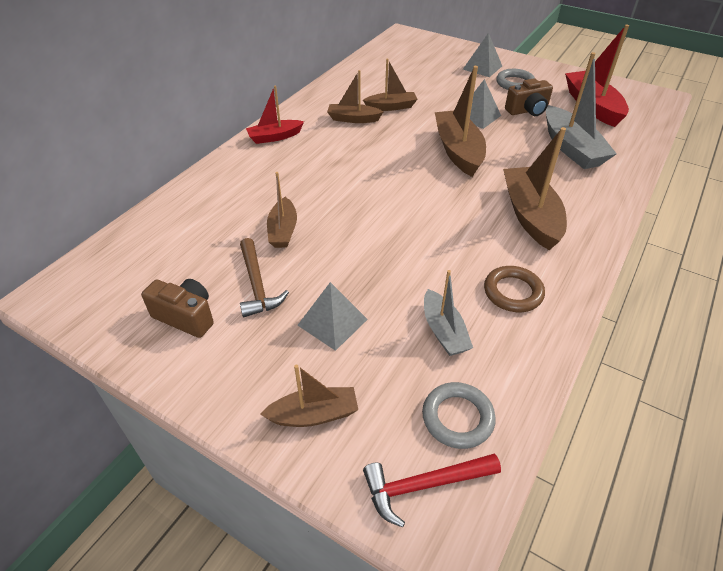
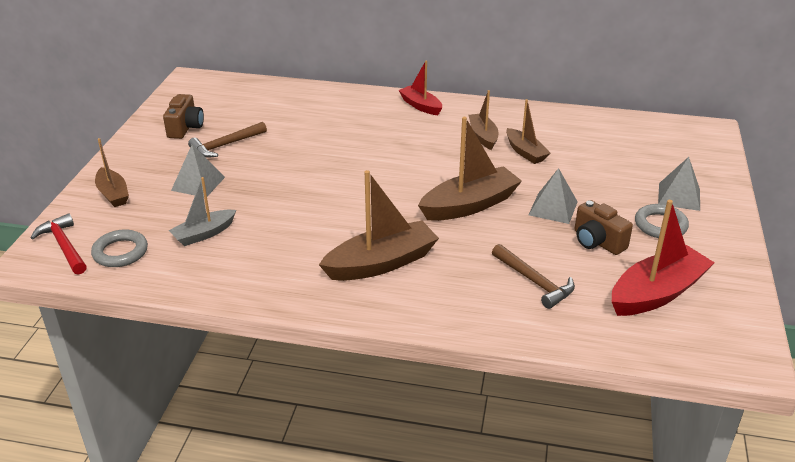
camera: 70 degrees right, 10 degrees down
brown boat [267,172,297,248] -> none
brown ring [484,266,545,312] -> none
grey boat [546,52,617,169] -> brown hammer [492,244,575,309]

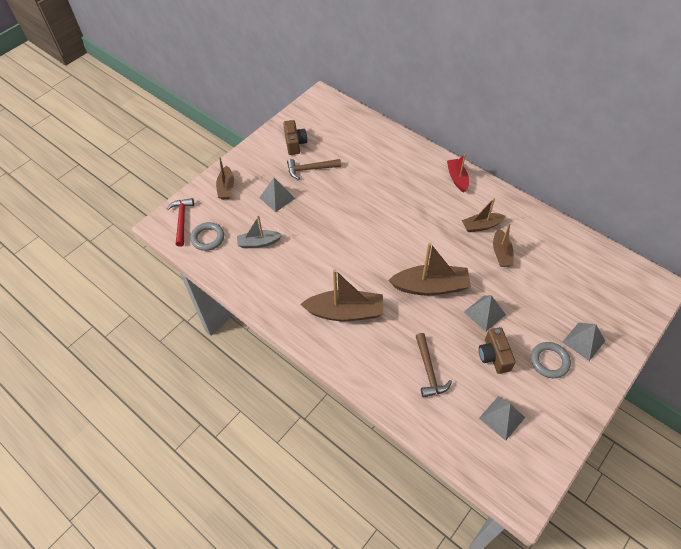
camera: 30 degrees right, 20 degrees up
brown camera [163,94,204,139] -> brown camera turned 45 degrees counterclockwise [283,120,307,155]
brown boat [468,90,498,150] -> brown boat turned 120 degrees counterclockwise [462,198,506,232]
red boat [612,200,715,316] -> grey pyramid [479,396,525,441]

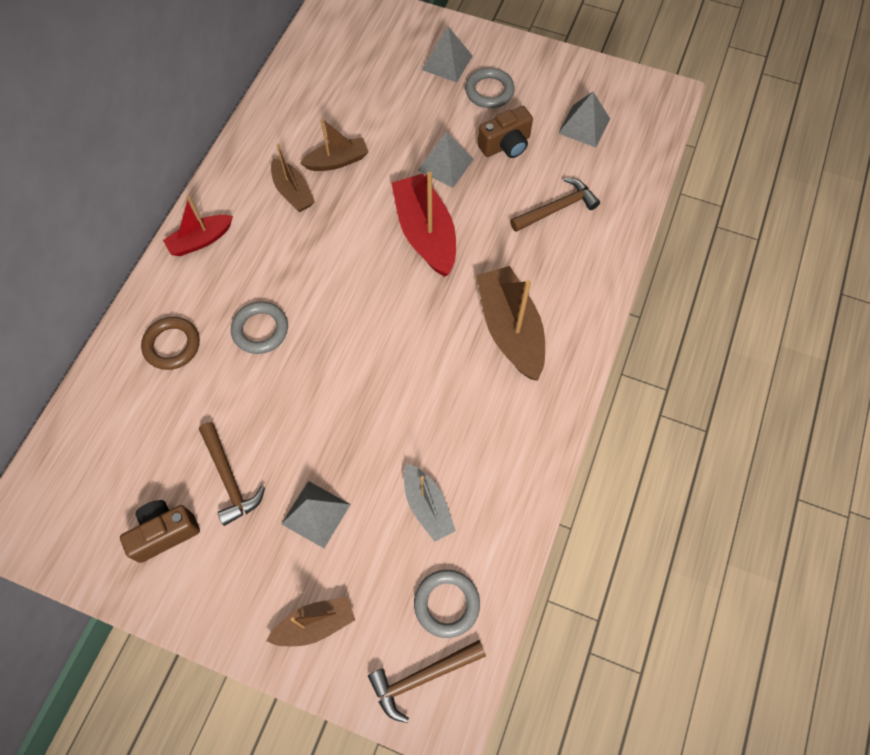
camera: 110 degrees left, 10 degrees up
red hammer [166,198,194,247] -> brown hammer [368,640,486,723]
brown boat [388,243,471,296] -> red boat [391,172,456,277]
none -> brown ring [141,317,200,370]
none -> grey ring [231,302,288,354]

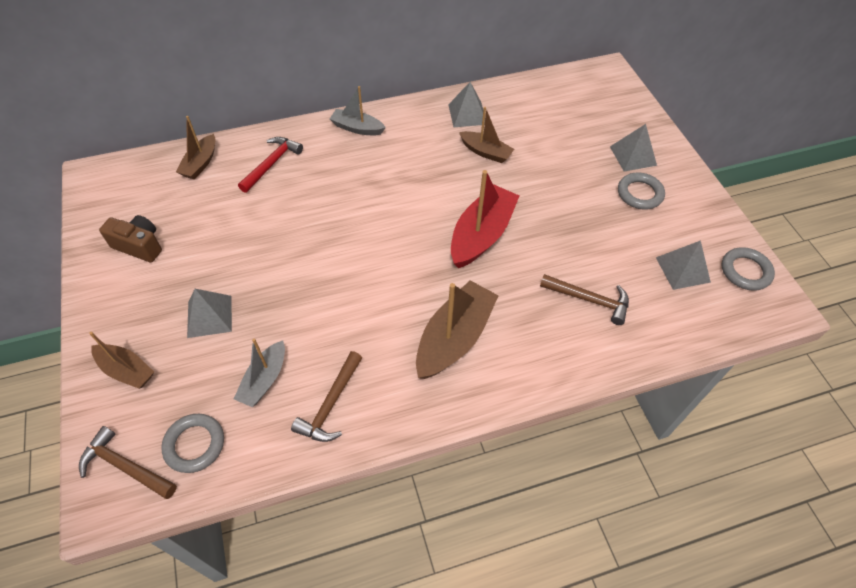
camera: 50 degrees right, 10 degrees down
brown ring [141,317,200,370] -> red hammer [238,137,303,193]
red boat [163,196,233,256] -> grey boat [330,86,386,135]
brown hammer [199,422,265,526] -> brown hammer moved to [291,351,362,442]
grey ring [231,302,288,354] -> grey ring moved to [722,247,775,291]
brown boat [271,144,315,212] -> brown boat moved to [176,116,215,179]
grey pyramid [418,131,474,188] -> grey pyramid moved to [448,82,485,127]
brown camera [478,106,533,158] -> none

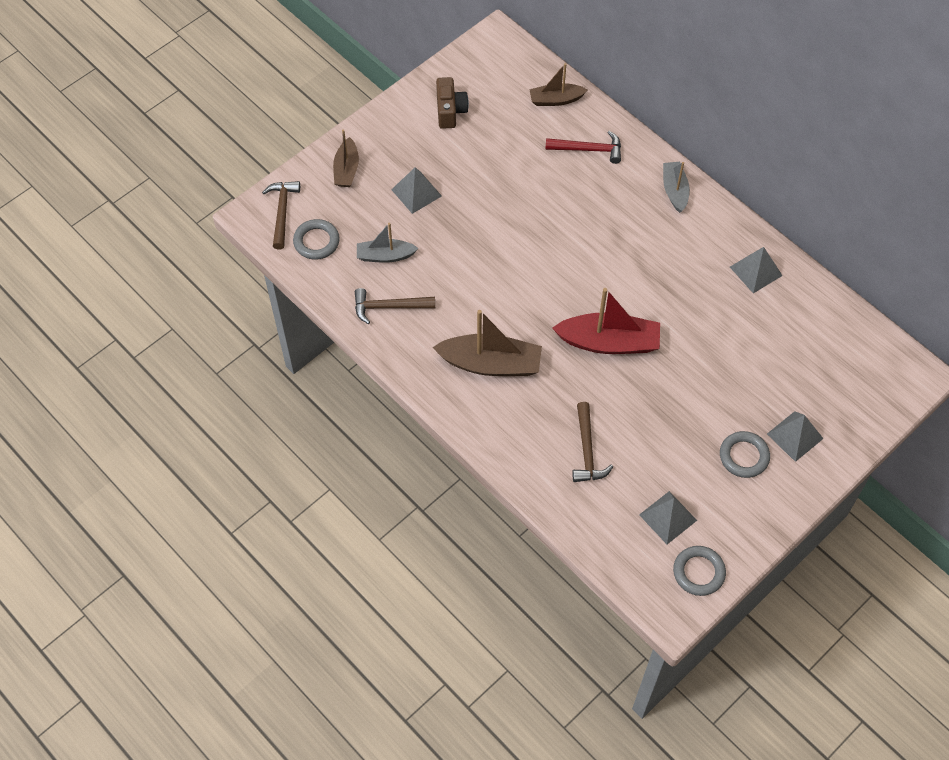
camera: 65 degrees right, 5 degrees up
brown boat [459,107,514,163] -> none

